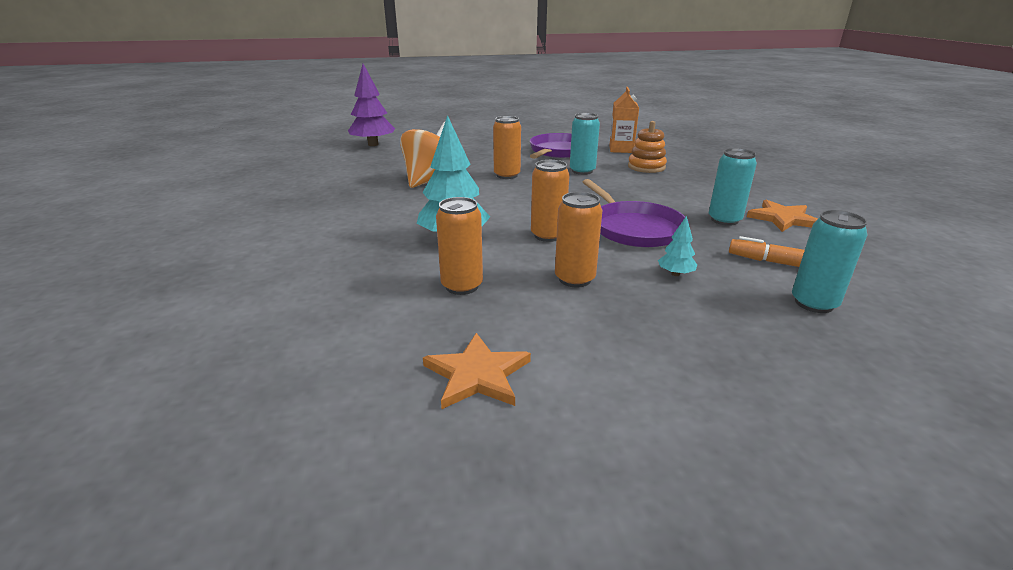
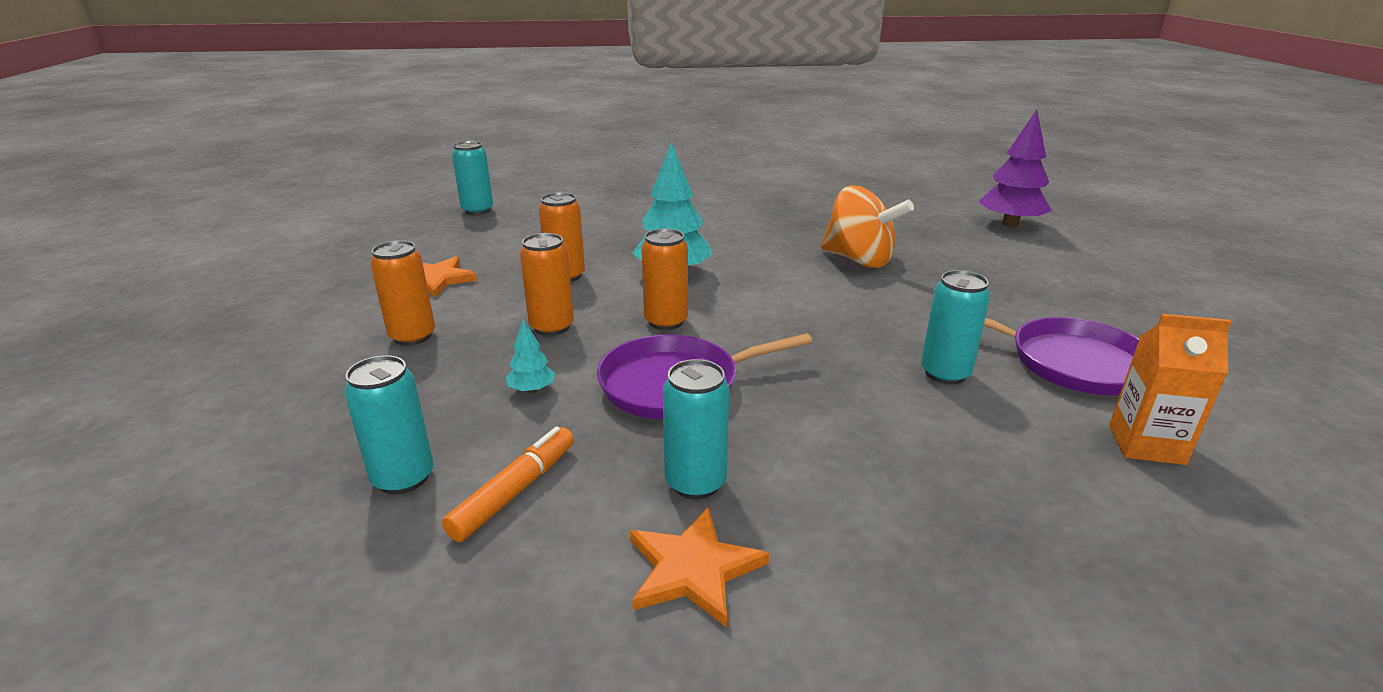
camera: 95 degrees right, 0 degrees up
orange can [493,116,521,179] -> orange can moved to [370,240,435,346]
orange stacking toy [628,121,667,173] -> none
none -> turquoise can [452,141,493,215]

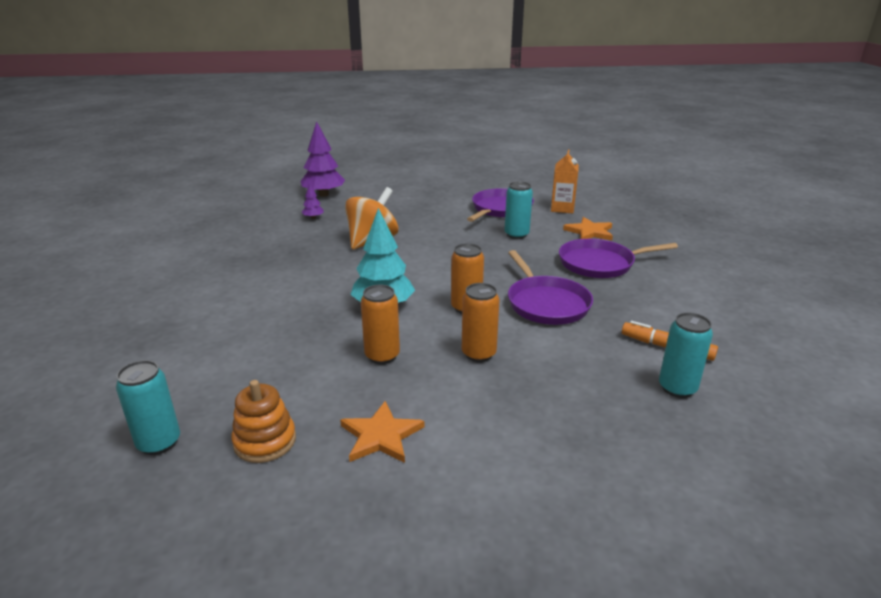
camera: 90 degrees left, 0 degrees up
orange can [370,240,435,346] -> none
turquoise tree [506,320,555,393] -> none
orange star [630,507,769,628] -> orange star moved to [563,217,613,240]
turquoise can [663,359,729,499] -> none
none -> orange stacking toy [231,380,296,463]
none -> purple tree [301,183,324,219]
none -> purple pan [559,239,678,278]

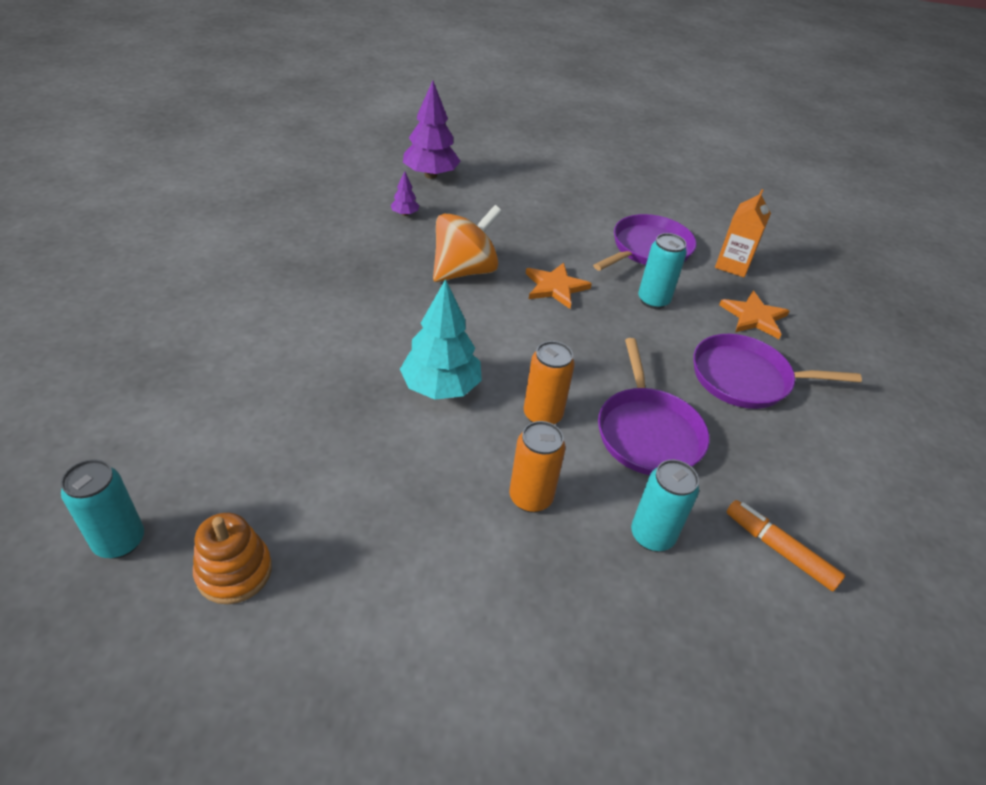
camera: 10 degrees right, 15 degrees up
orange star [340,401,424,463] -> orange star moved to [526,263,592,309]
orange can [361,285,400,364] -> none
turquoise can [659,313,713,398] -> turquoise can moved to [631,460,699,552]

